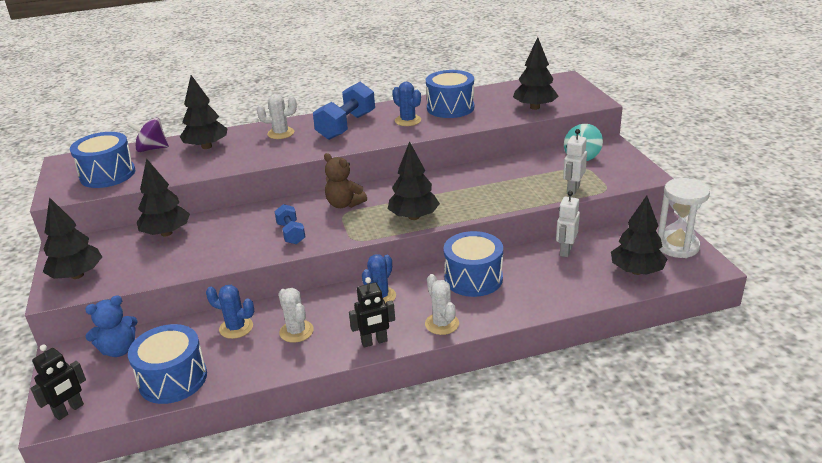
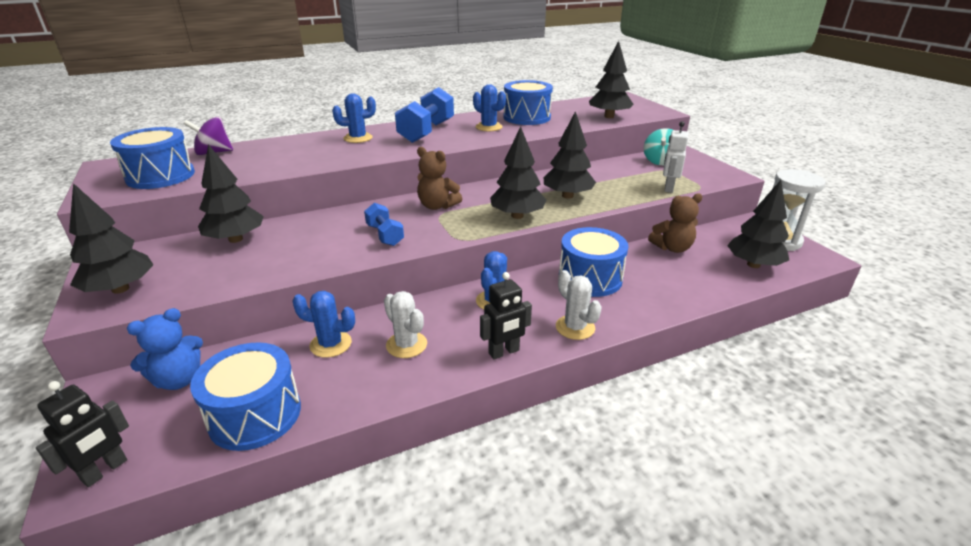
camera: 10 degrees left, 0 degrees up
black tree [180,75,227,149] -> black tree moved to [544,111,596,199]
white cactus [257,94,297,139] -> blue cactus [332,93,376,143]
white robot [556,191,580,257] -> brown teddy bear [648,193,702,253]

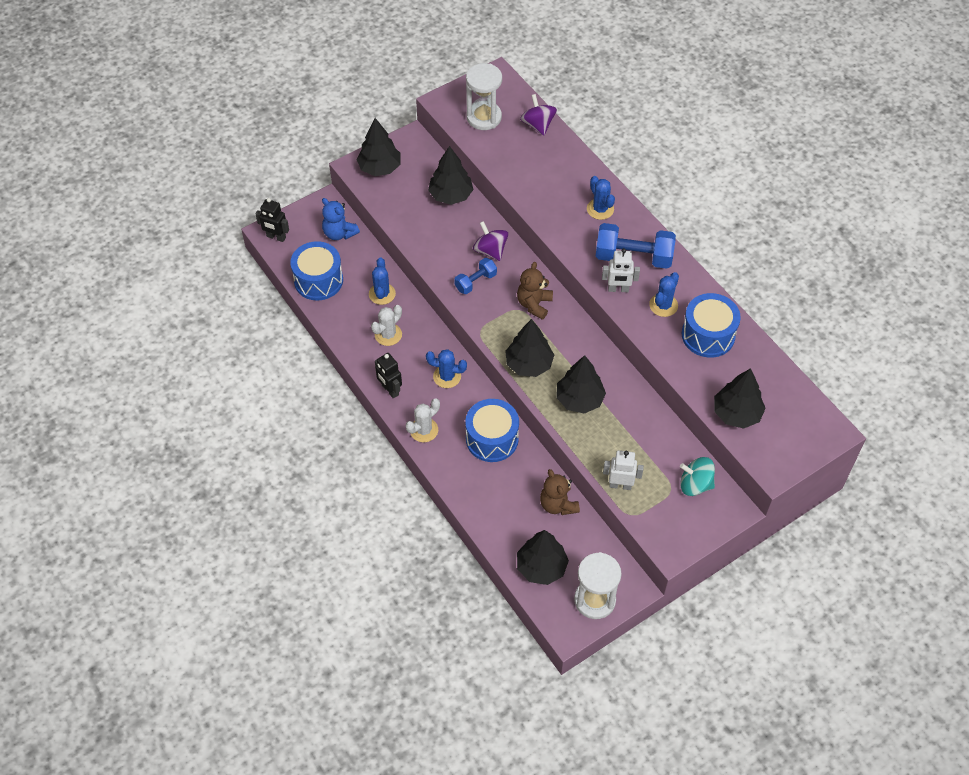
camera: 80 degrees right, 25 degrees up
blue drum [110,127,195,189] -> white hourglass [466,63,502,130]
none -> purple spinning top [473,221,508,261]
none -> white robot [602,248,640,292]

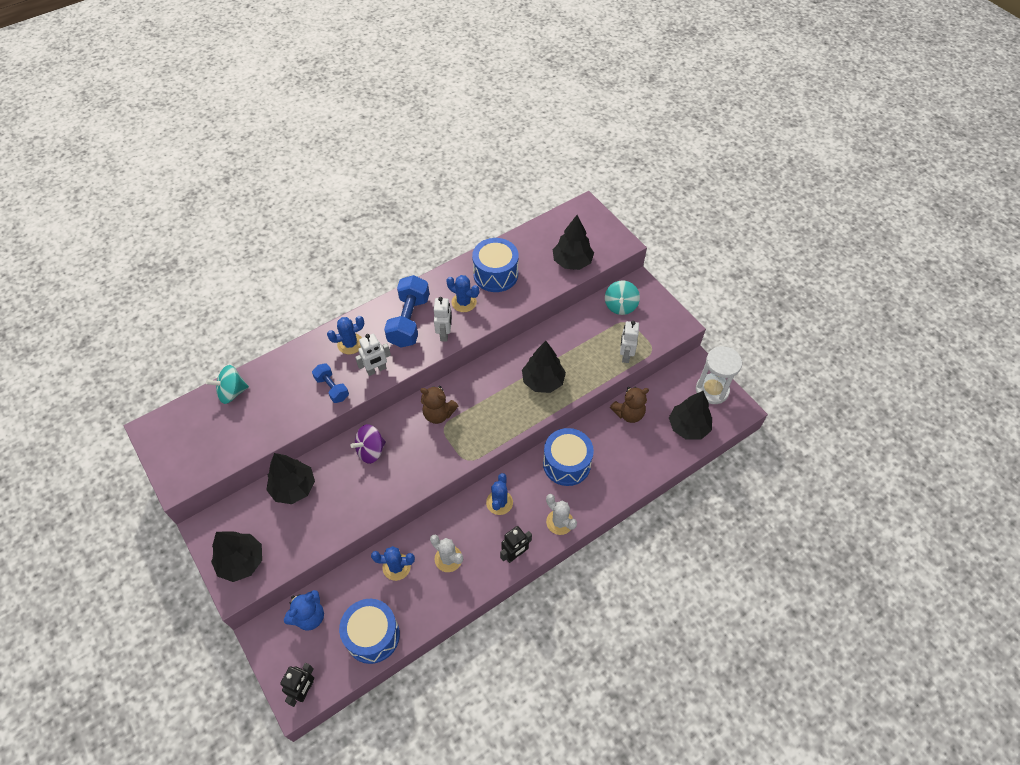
camera: 90 degrees left, 0 degrees up
blue dumbbell [454,258,497,294] -> blue dumbbell moved to [312,363,349,403]
white hourglass [466,63,502,130] -> none
black tree [505,319,554,377] -> none
purple spinning top [520,94,557,136] -> turquoise spinning top [206,365,249,404]
none -> white robot [355,334,391,376]

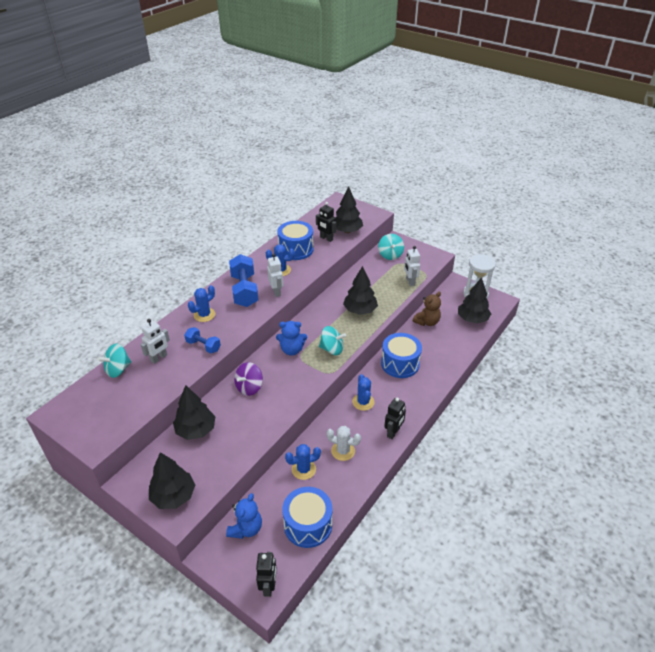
camera: 20 degrees left, 15 degrees down
white robot [355,334,391,376] -> white robot moved to [141,319,170,364]
brown teddy bear [420,386,458,424] -> blue teddy bear [276,321,307,356]
white cactus [546,494,577,535] -> none
none -> black robot [316,202,336,242]
none -> turquoise spinning top [319,326,346,355]

